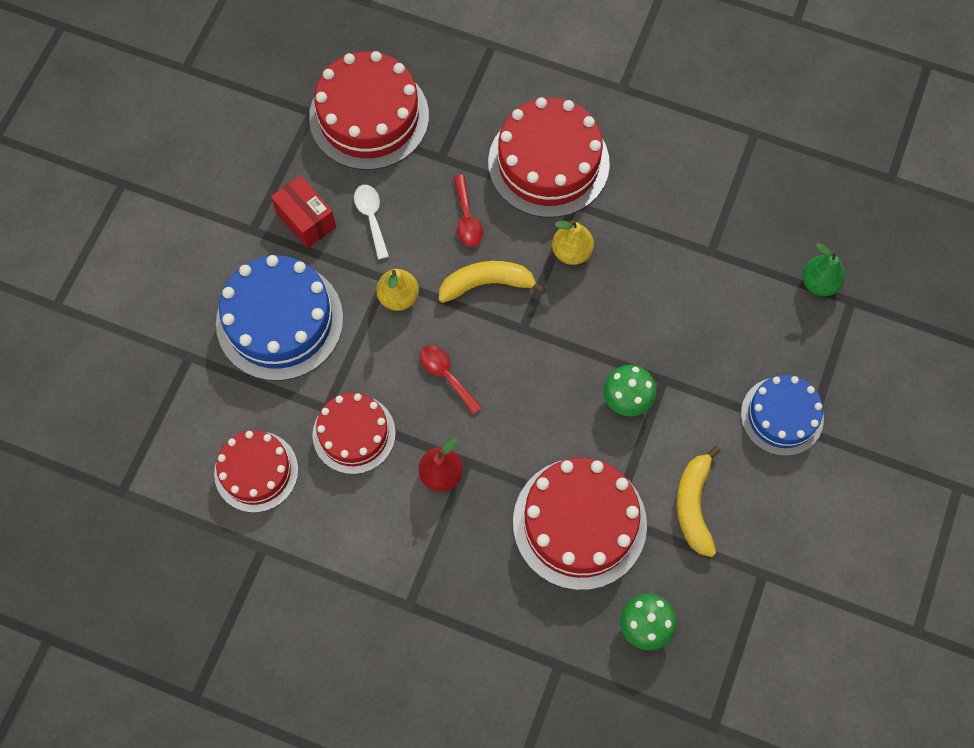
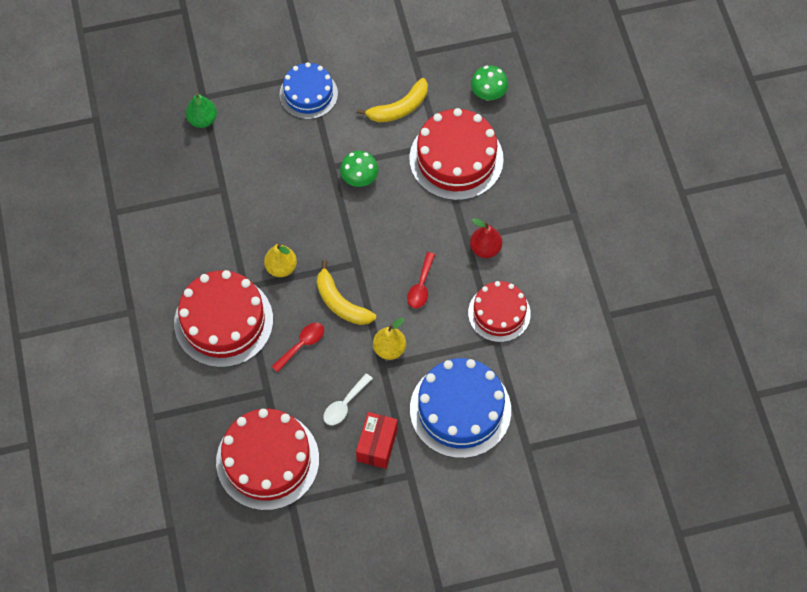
camera: 125 degrees left, 5 degrees down
red cake [214,430,298,513] -> none

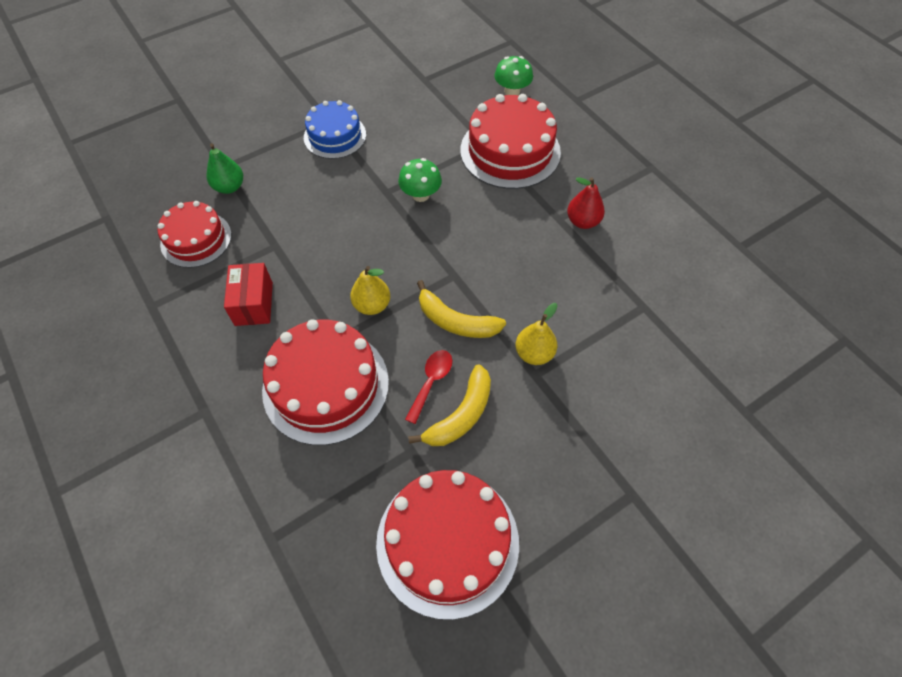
camera: 20 degrees left, 5 degrees down
white spoon [323,373,373,425] -> none
red box [356,412,398,469] -> red box moved to [224,263,273,326]
yellow banana [357,78,428,122] -> yellow banana moved to [408,364,491,446]
red spoon [407,252,435,308] -> none
blue cake [410,358,511,458] -> none
red cake [468,281,531,342] -> red cake moved to [158,201,232,268]

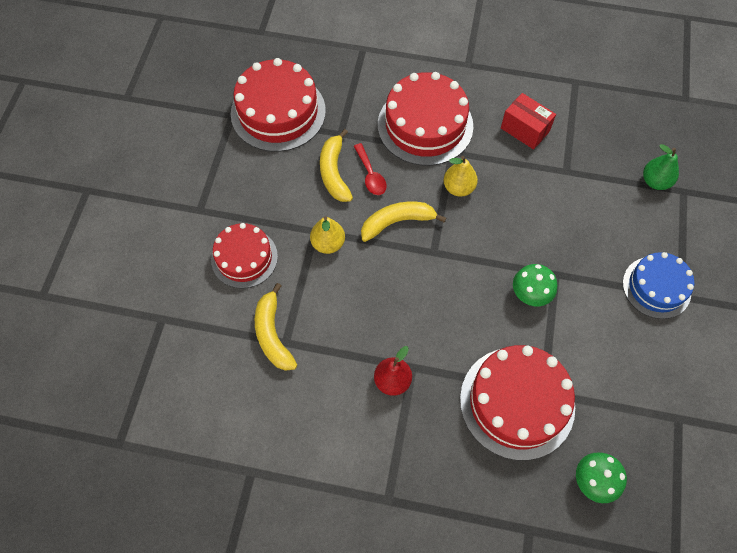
camera: 135 degrees right, 5 degrees up
red cake [158,201,232,268] -> red cake moved to [211,223,278,288]
none -> yellow banana [255,283,297,371]

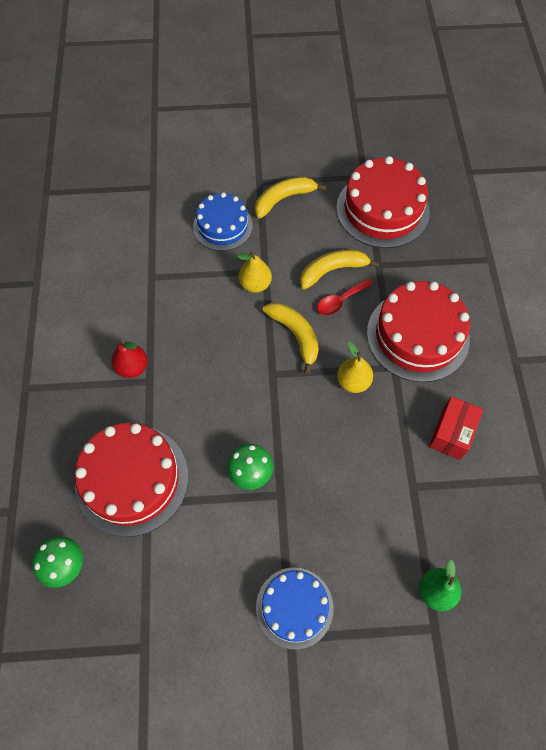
camera: 75 degrees right, 0 degrees up
red cake [211,223,278,288] -> blue cake [193,192,253,251]
yellow banana [255,283,297,371] -> yellow banana moved to [255,177,327,219]

